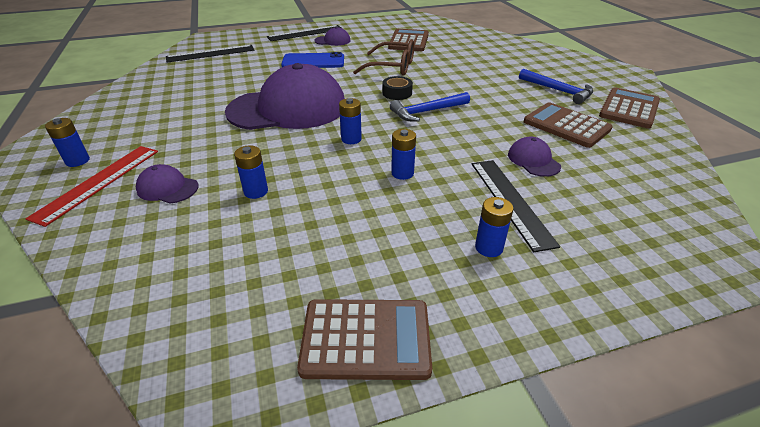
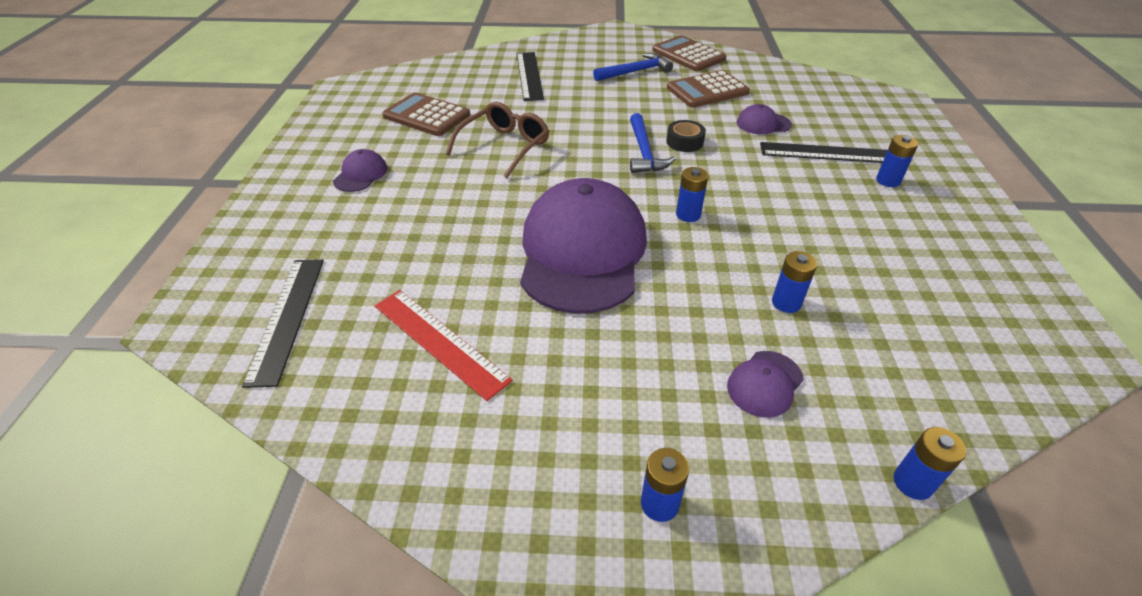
camera: 70 degrees left, 5 degrees up
red ruler [26,146,158,227] -> red ruler moved to [375,290,513,401]
black ruler [267,25,343,41] -> black ruler moved to [517,52,544,101]
blue phone [281,52,344,68] -> none
brown calculator [297,299,432,380] -> none
black tape [382,76,413,100] -> black tape moved to [666,120,706,152]
blue battery [391,129,416,180] -> blue battery moved to [894,427,966,500]

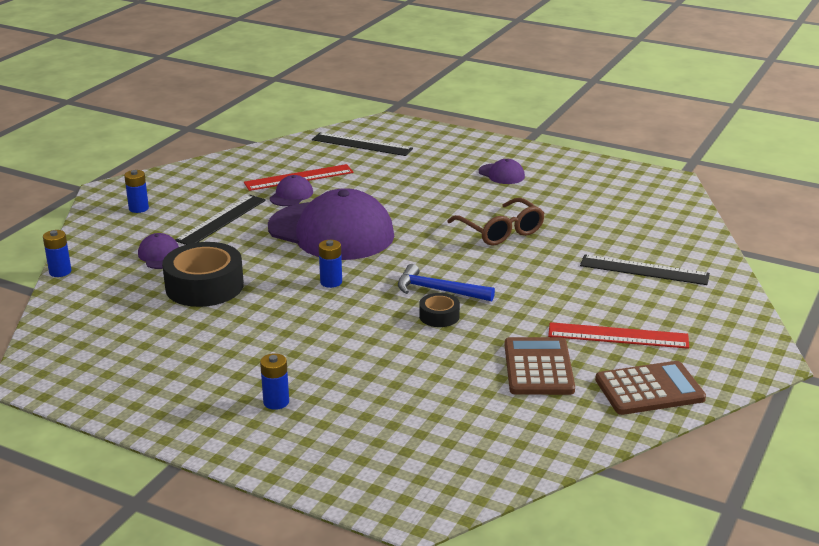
camera: 115 degrees right, 15 degrees down
brown calculator [382,92,470,136] -> none
blue hammer [593,53,673,81] -> red ruler [548,322,689,349]
purple cap [737,104,792,134] -> purple cap moved to [269,175,313,206]
black ruler [760,142,887,163] -> black ruler moved to [175,195,266,245]
blue battery [772,251,817,313] -> black tape [162,242,244,307]

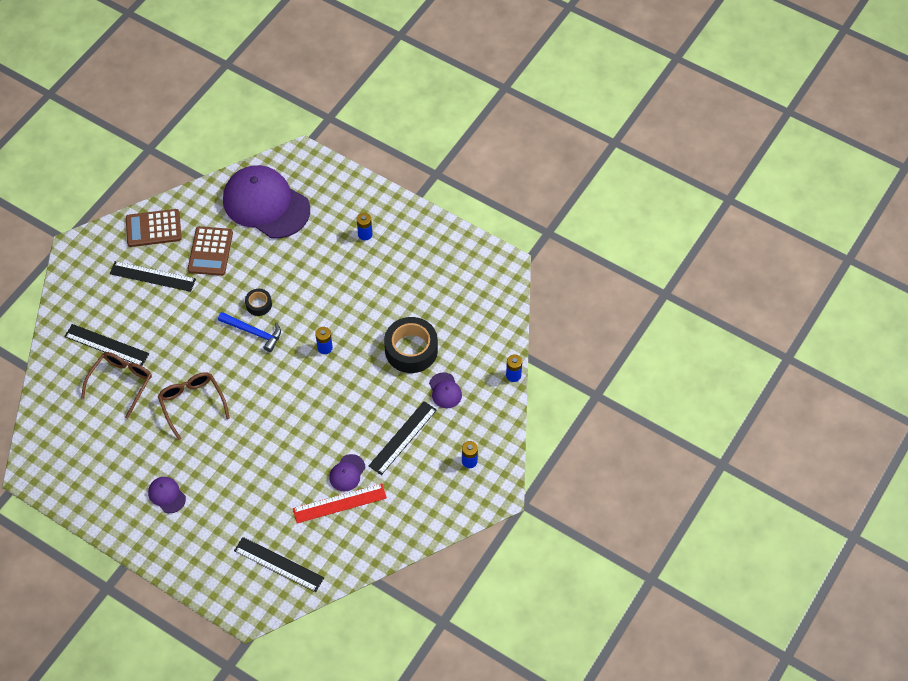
camera: 175 degrees left, 30 degrees up
purple cap [268,188,394,260] -> purple cap moved to [223,165,310,238]
red ruler [548,322,689,349] -> black ruler [110,261,196,292]
none -> brown glasses [81,352,152,419]

